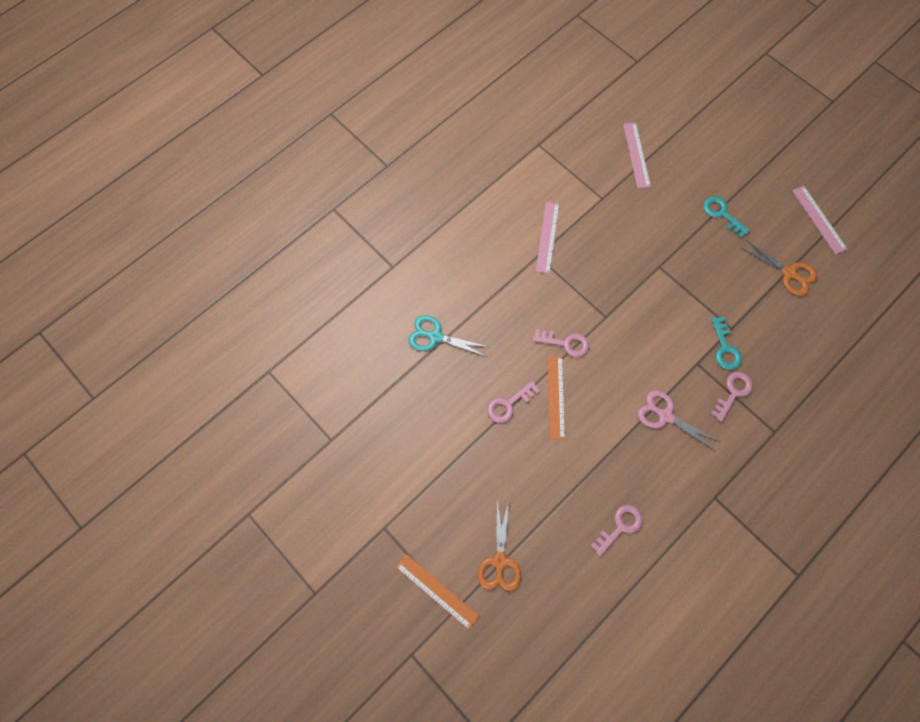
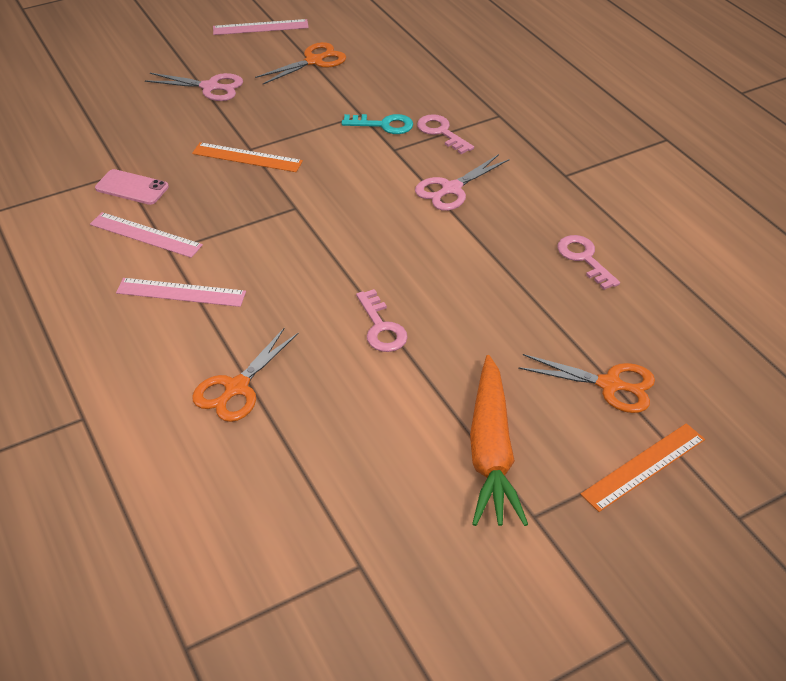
camera: 75 degrees left, 25 degrees down
turquoise scissors [409,315,489,356] -> orange scissors [192,327,298,422]
pink key [533,329,589,357] -> none
orange ruler [547,356,565,440] -> orange ruler moved to [192,142,303,172]
pink ruler [623,123,651,188] -> pink ruler moved to [116,278,246,307]
turquoise key [703,196,749,238] -> pink scissors [145,73,243,101]
none -> pink phone [95,169,169,205]
none -> orange carrot [470,355,528,526]

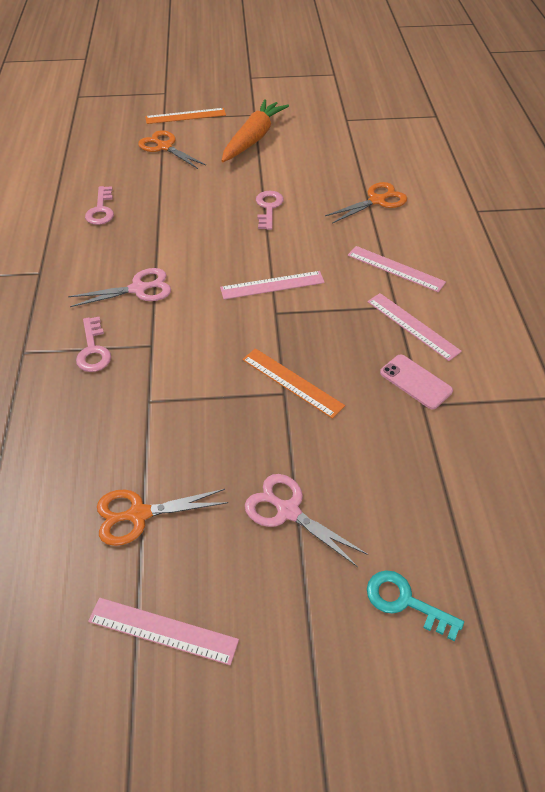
camera: 155 degrees left, 5 degrees up
turquoise key [341,114,413,134] -> turquoise key moved to [367,570,464,641]
none -> pink ruler [220,271,325,299]

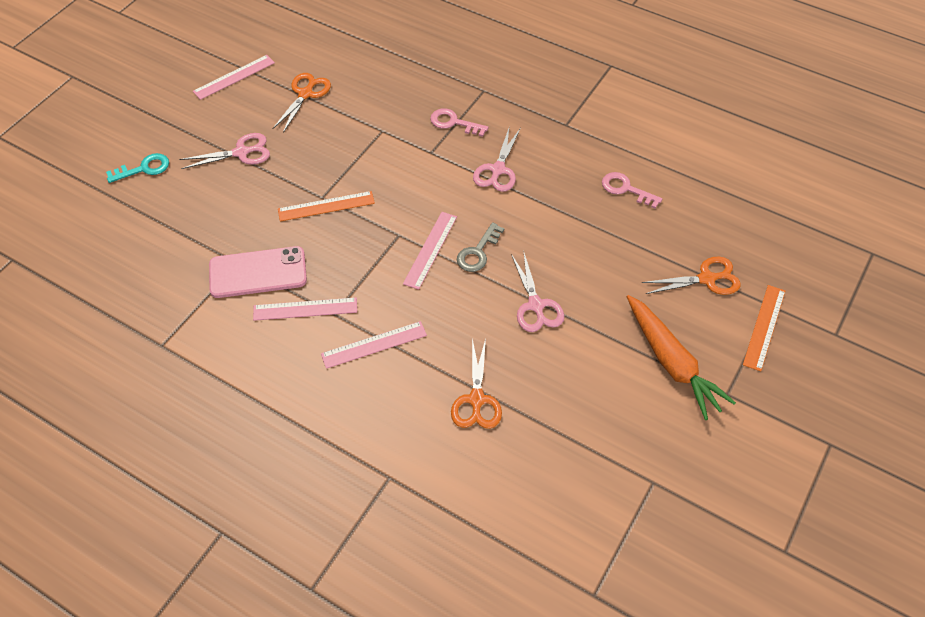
camera: 125 degrees right, 5 degrees up
pink key [256,191,284,230] -> pink scissors [511,250,564,332]
pink phone [380,354,453,410] -> pink phone [209,246,307,298], size x1.60
none -> grey key [457,222,504,272]

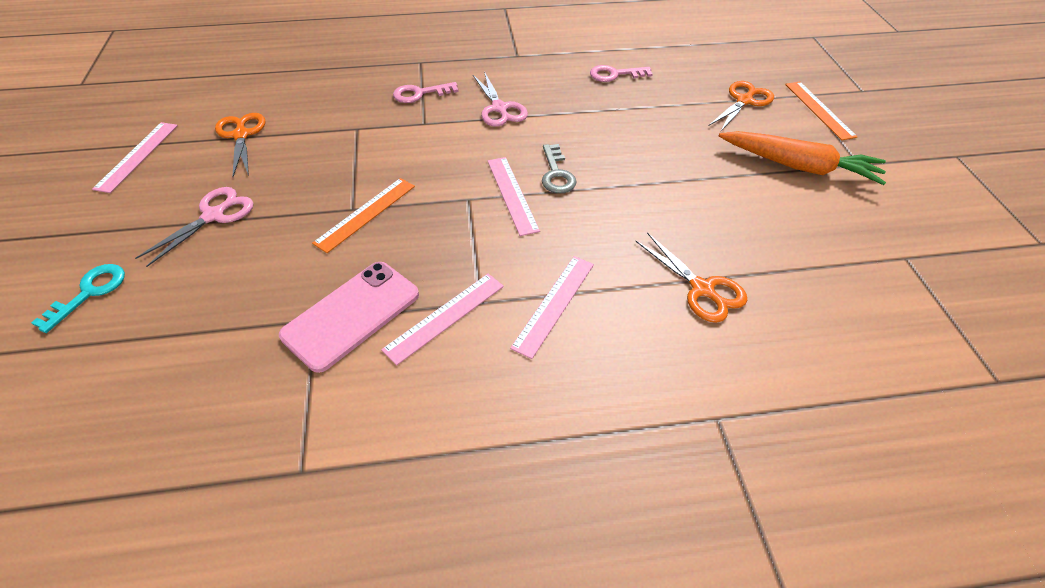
camera: 40 degrees left, 5 degrees down
pink scissors [511,250,564,332] -> none

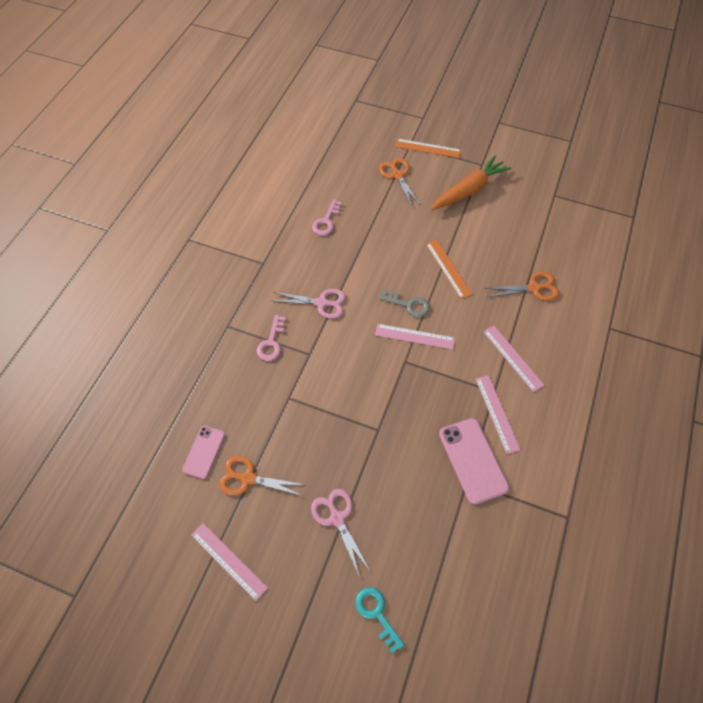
camera: 60 degrees left, 10 degrees up
orange ruler [312,178,415,253] -> orange ruler moved to [426,240,472,299]
none -> pink phone [182,426,225,479]

